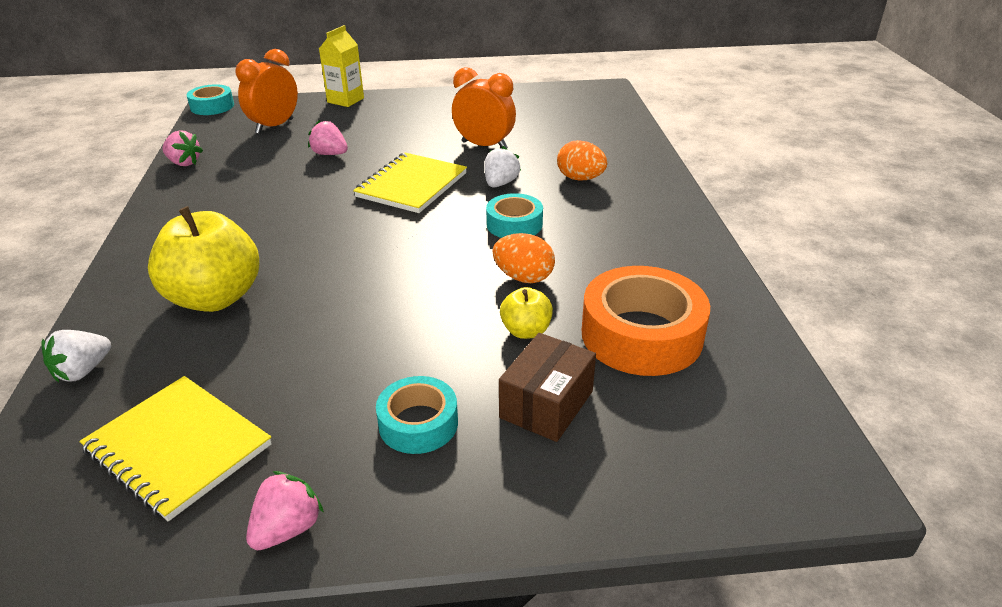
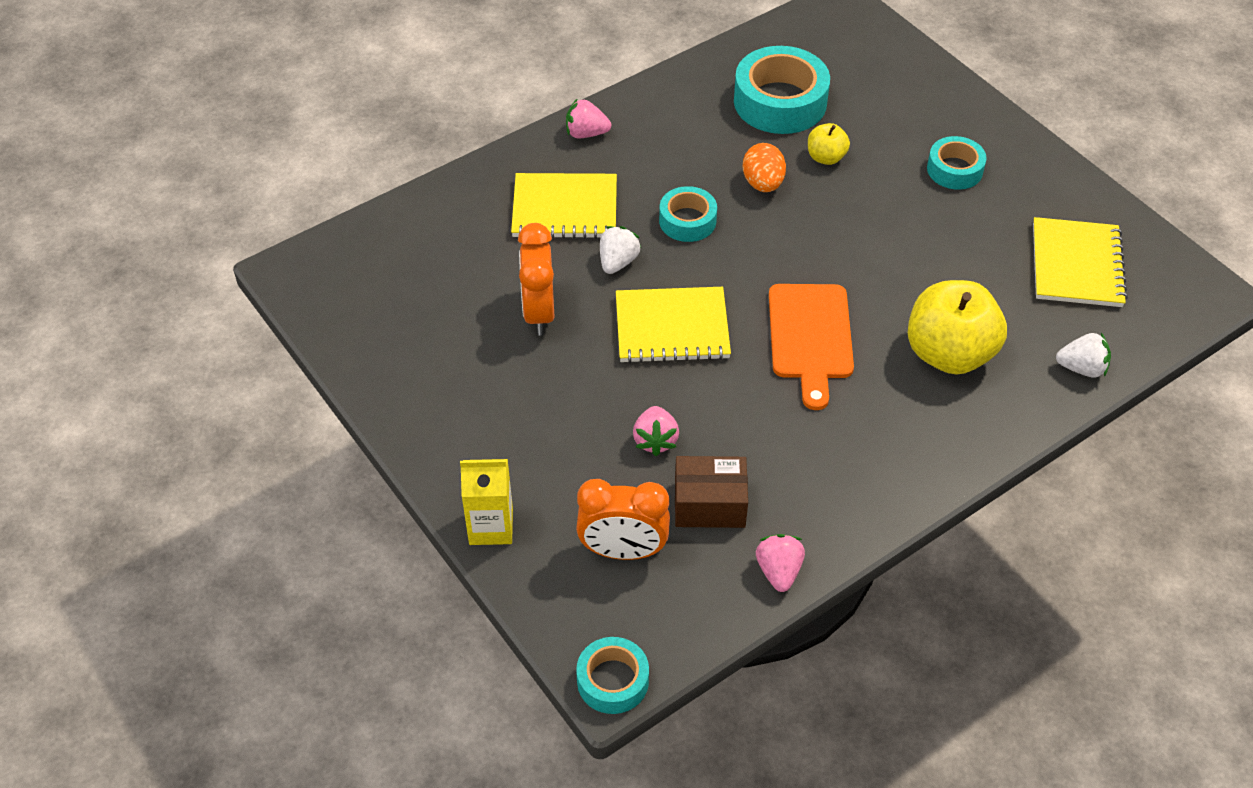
camera: 120 degrees left, 15 degrees up
pink strawberry [246,471,324,550] -> pink strawberry moved to [566,98,611,138]
white strawberry [484,146,521,187] -> white strawberry turned 120 degrees clockwise [600,226,641,274]
brown box [499,333,596,442] -> brown box moved to [675,456,748,528]
orange egg [557,140,607,180] -> yellow notebook [511,173,617,239]
orange tape [582,266,710,376] -> turquoise tape [734,46,830,134]
none -> orange cutting board [769,284,854,410]

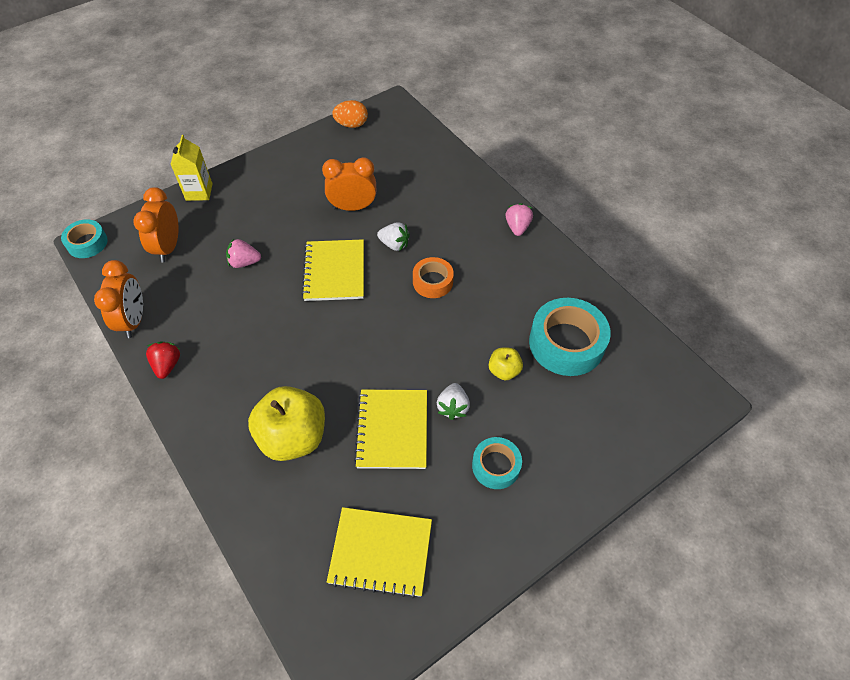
camera: 90 degrees right, 5 degrees up
yellow notebook [511,173,617,239] -> yellow notebook moved to [354,390,427,469]
turquoise tape [659,186,717,242] -> orange tape [413,257,454,298]
brown box [675,456,748,528] -> none
orange egg [743,143,786,192] -> orange egg moved to [332,100,368,128]
pink strawberry [756,534,805,592] -> orange clock [94,260,143,338]
orange cutting board [769,284,854,410] -> none
white strawberry [1056,333,1111,378] -> white strawberry moved to [437,383,470,420]
none -> red strawberry [146,341,180,379]

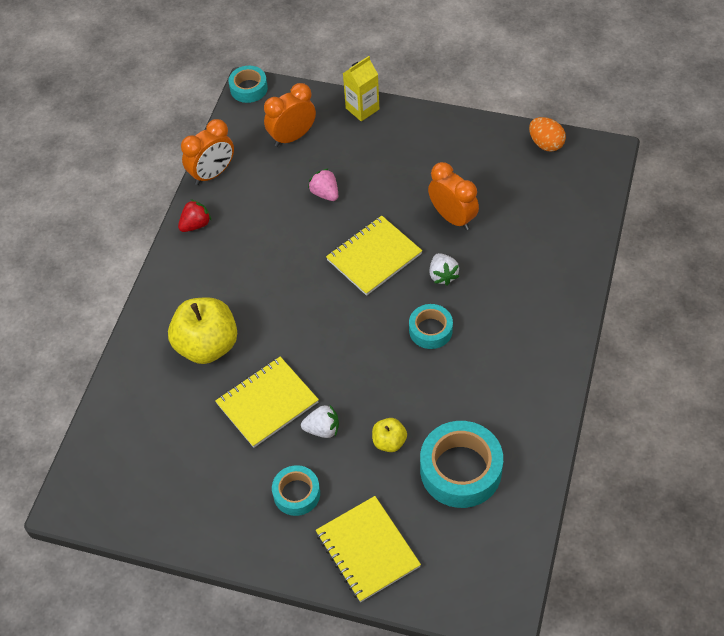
camera: 55 degrees right, 0 degrees up
yellow notebook [327,507,432,598] -> yellow notebook moved to [316,496,421,602]
orange tape [413,257,454,298] -> turquoise tape [409,304,453,349]
white strawberry [437,383,470,420] -> white strawberry turned 150 degrees counterclockwise [301,404,339,438]
pink strawberry [505,203,533,236] -> none

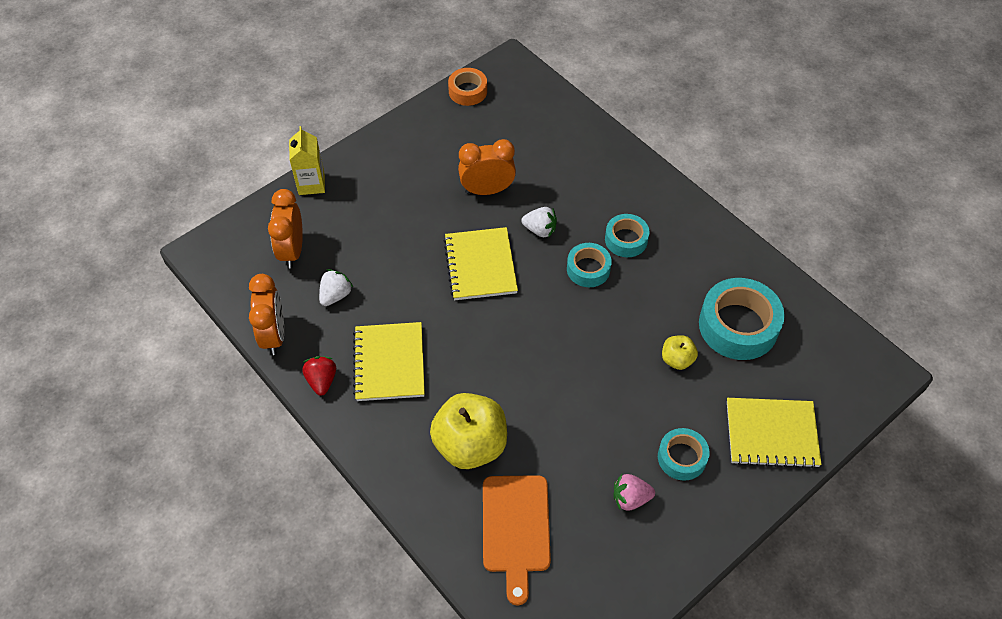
camera: 60 degrees left, 0 degrees up
yellow notebook [215,357,319,448] -> yellow notebook moved to [353,322,425,401]
turquoise tape [228,66,268,103] -> turquoise tape moved to [605,214,650,257]
white strawberry [301,404,339,438] -> white strawberry moved to [319,269,353,306]
pink strawberry [308,168,338,201] -> pink strawberry moved to [614,474,655,511]
orange egg [529,117,566,152] -> orange tape [448,68,487,106]
none -> orange cutting board [483,475,551,605]

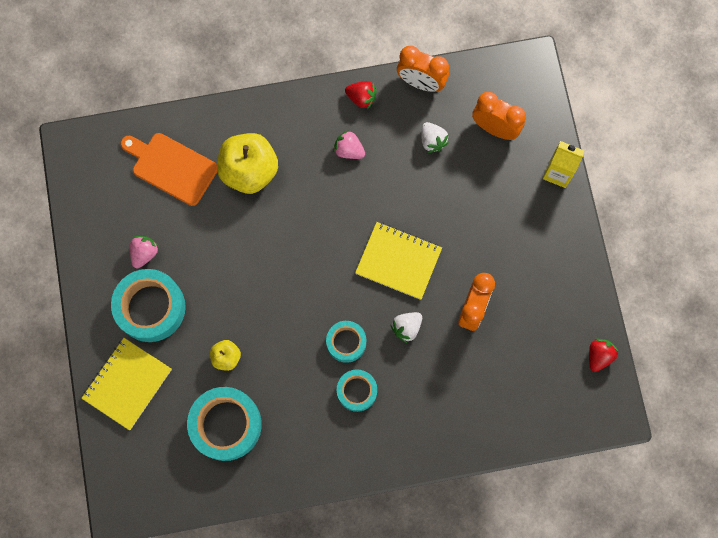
camera: 120 degrees right, 20 degrees up
yellow notebook [353,322,425,401] -> pink strawberry [333,130,365,159]
orange tape [448,68,487,106] -> red strawberry [589,339,619,372]
turquoise tape [658,428,710,481] -> turquoise tape [111,269,186,342], size x1.74

